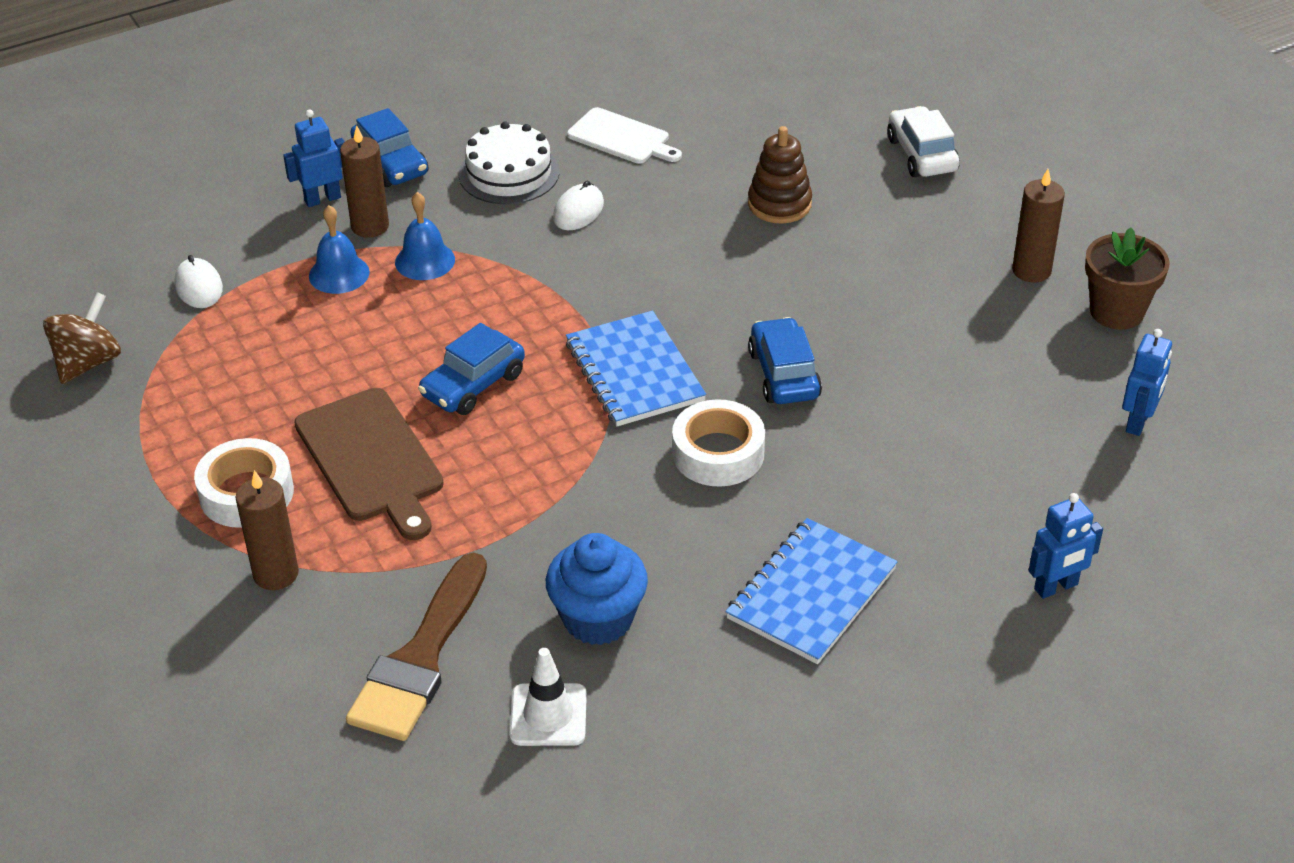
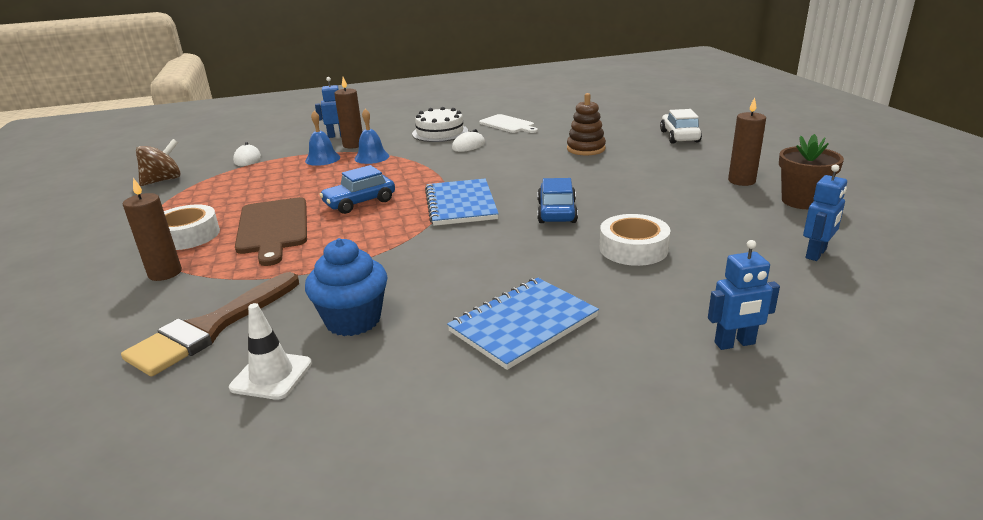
camera: 15 degrees right, 15 degrees down
blue car [351,108,428,187] -> none
white tape [672,399,765,487] -> white tape moved to [600,214,670,266]

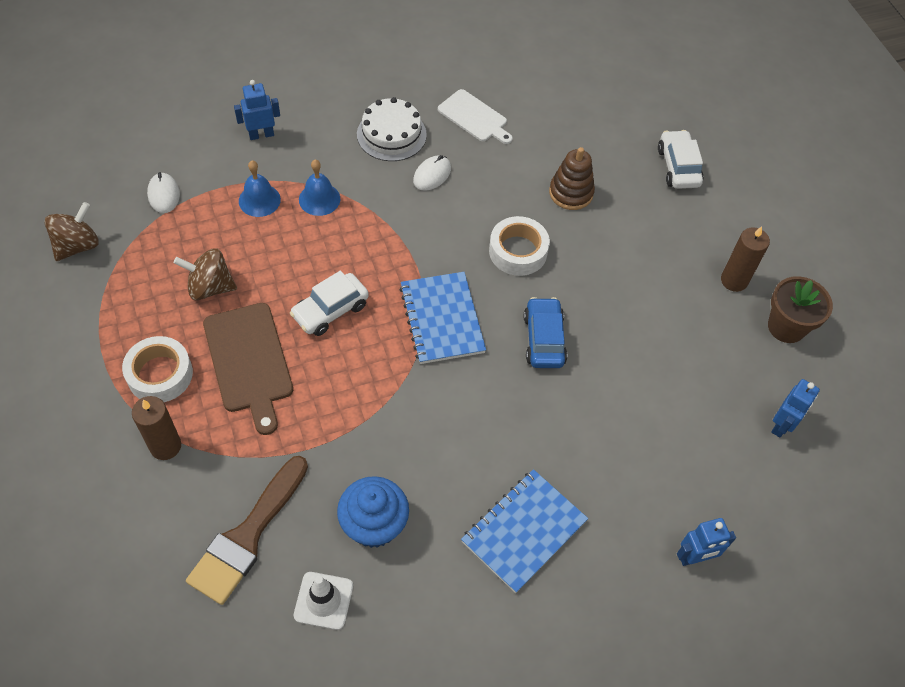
camera: 10 degrees left, 30 degrees up
blue car [319,165,395,214] -> white car [290,271,369,336]
brown candle [334,77,363,149] -> none
white tape [600,214,670,266] -> white tape moved to [489,216,550,276]
none -> brown spinning top [174,248,237,300]

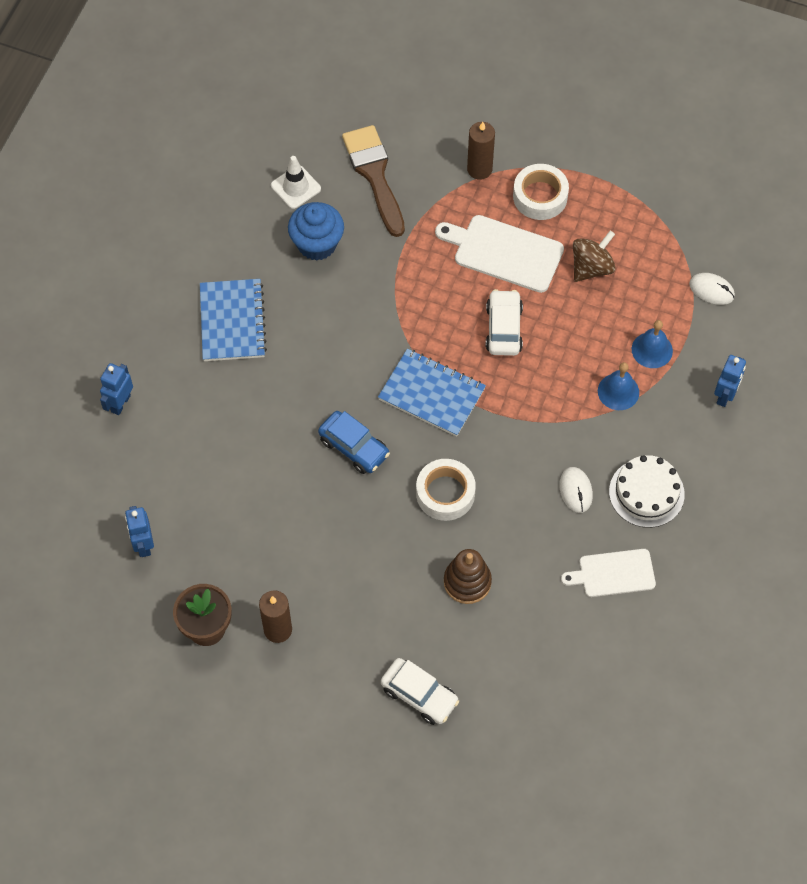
camera: 135 degrees right, 5 degrees up
brown spinning top [45,202,99,261] -> none
brown cutting board [203,303,293,435] -> white cutting board [435,215,564,293]

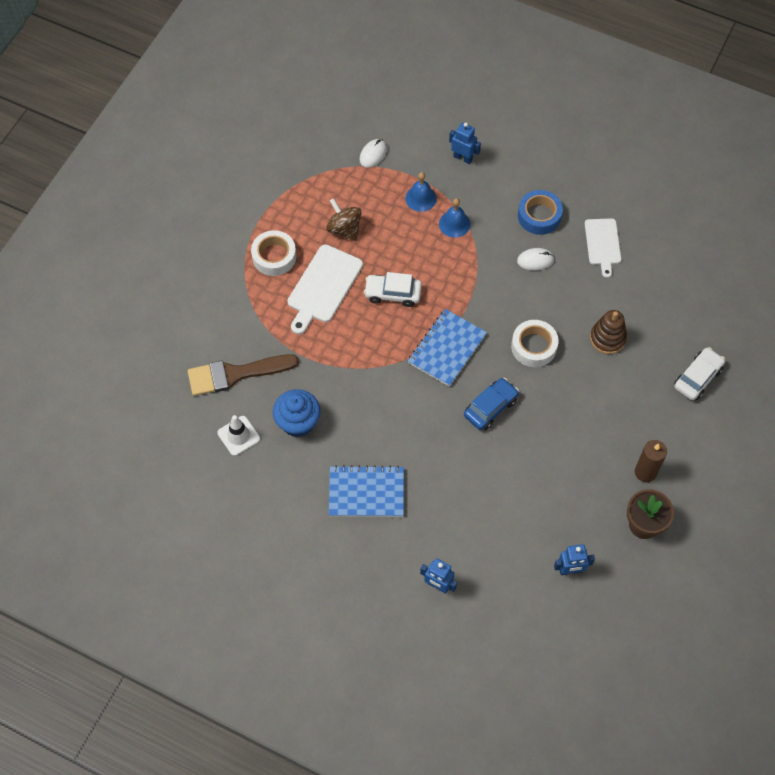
camera: 85 degrees left, 0 degrees up
brown candle [467,122,495,180] -> none
white cake [609,455,685,528] -> blue tape [518,190,563,235]

